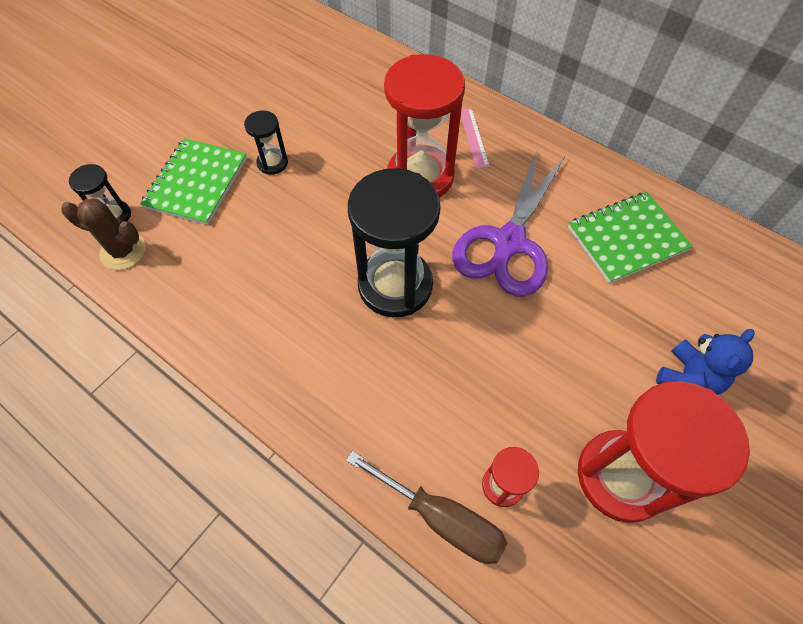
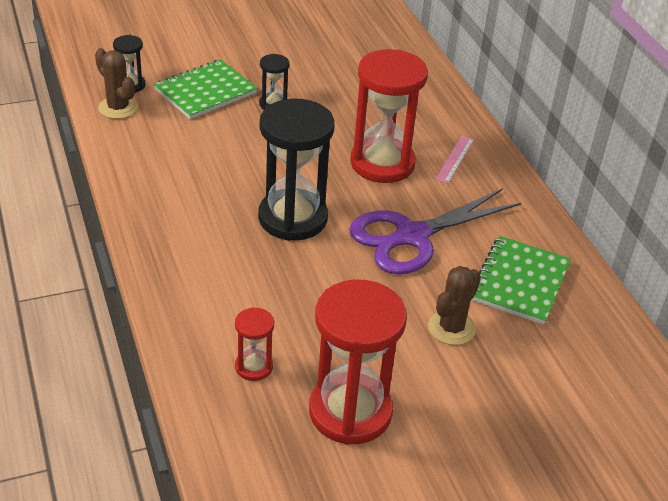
camera: 30 degrees right, 20 degrees down
brown screwdriver [346,451,507,564] -> none
green notebook [568,192,693,284] -> green notebook turned 75 degrees counterclockwise [472,236,571,325]
blue teddy bear [656,329,755,395] -> none
none -> brown cactus [428,266,481,345]

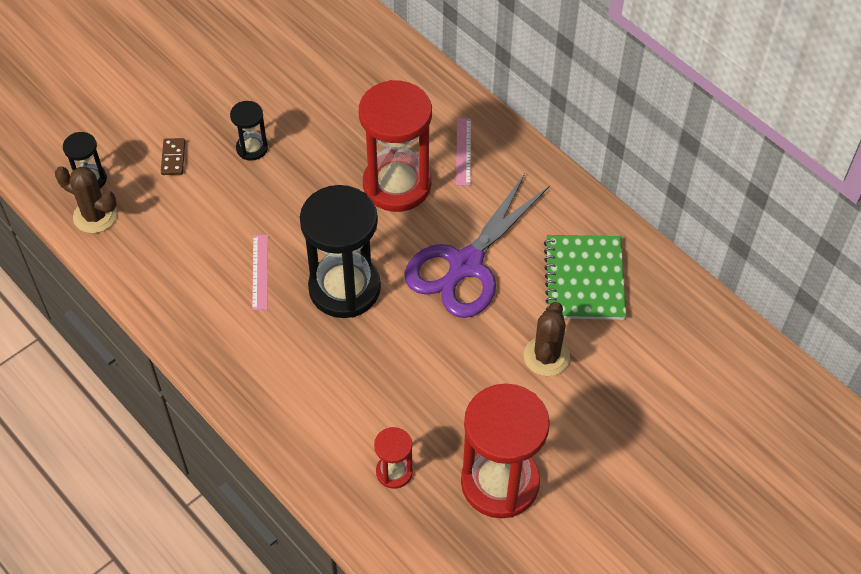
camera: 20 degrees left, 15 degrees up
green notebook [154,59,258,119] -> brown domino [161,138,185,175]
none -> pink ruler [252,235,268,310]

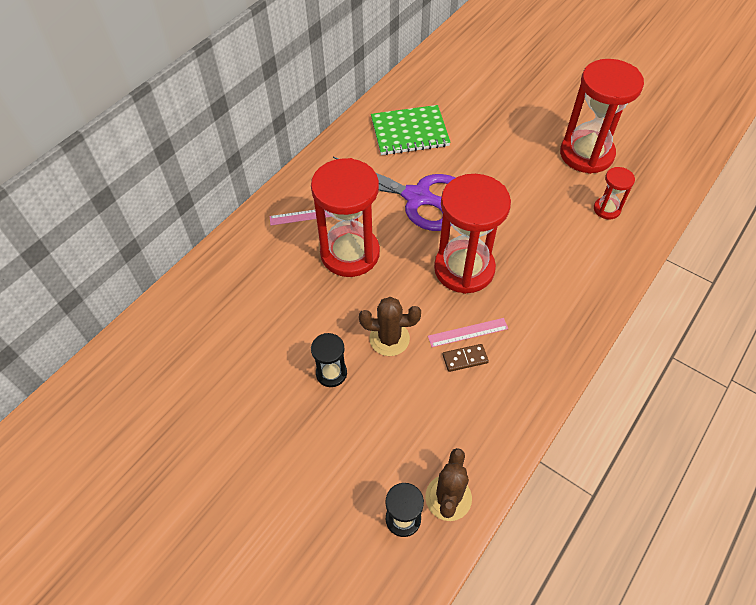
camera: 100 degrees left, 0 degrees up
brown domino [161,138,185,175] -> brown domino moved to [443,344,489,372]
black hourglass [300,185,381,318] -> red hourglass [434,174,511,294]
brown cactus [524,302,570,376] -> brown cactus moved to [359,297,421,356]

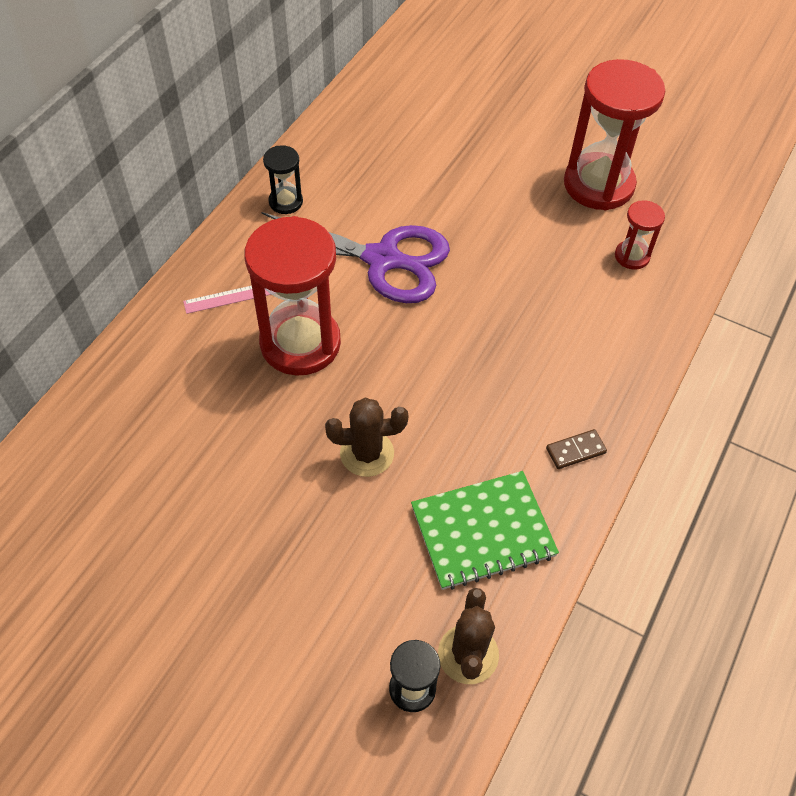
camera: 10 degrees left, 0 degrees up
black hourglass [311,333,347,387] -> black hourglass moved to [263,145,303,214]
green notebook [371,105,451,155] -> green notebook moved to [411,471,559,590]
pink ruler [428,318,508,347] -> none
red hourglass [434,174,511,294] -> none
brown domino [443,344,489,372] -> brown domino moved to [546,429,607,469]

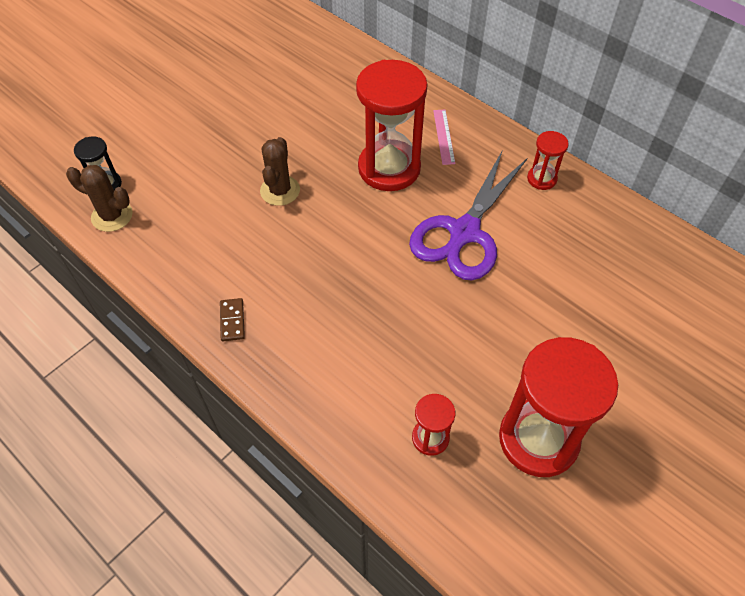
camera: 105 degrees right, 0 degrees up
black hourglass [263,145,303,214] -> red hourglass [527,131,569,190]
green notebook [411,471,559,590] -> none

